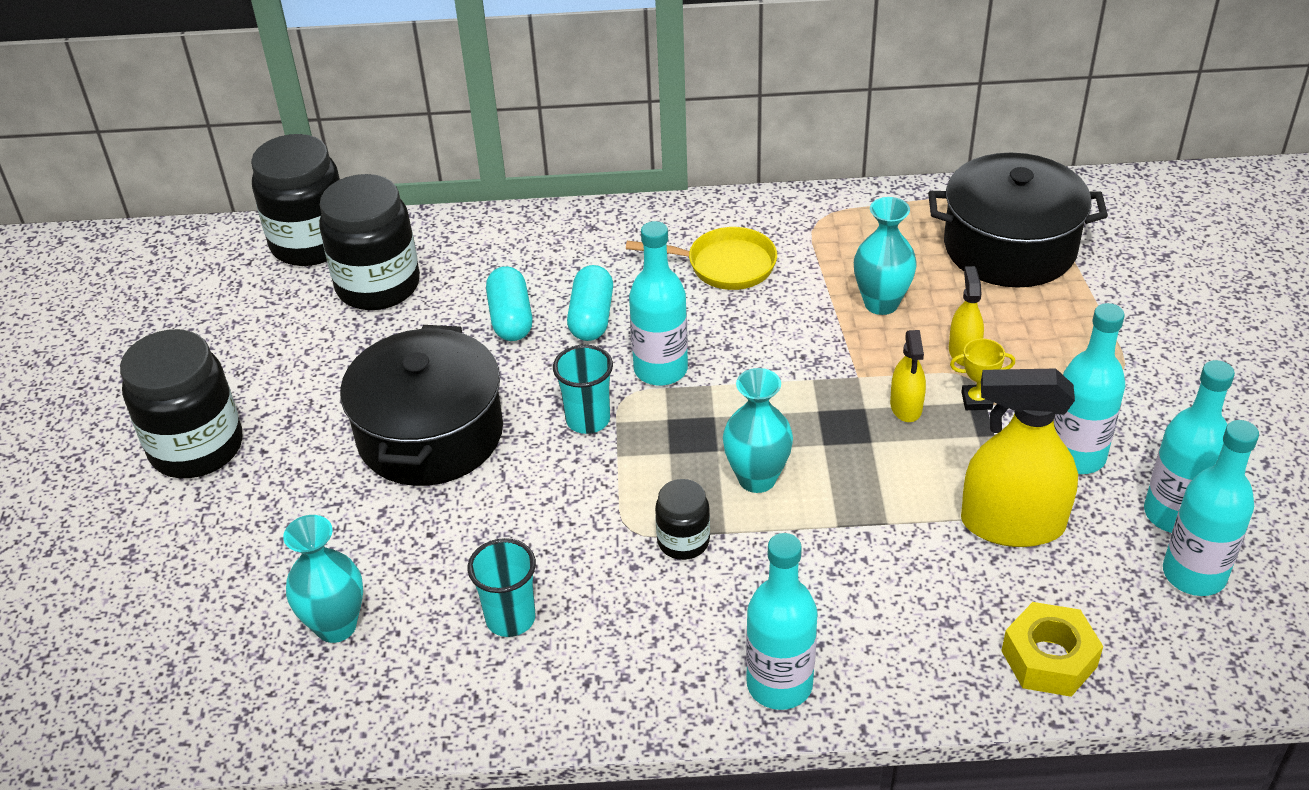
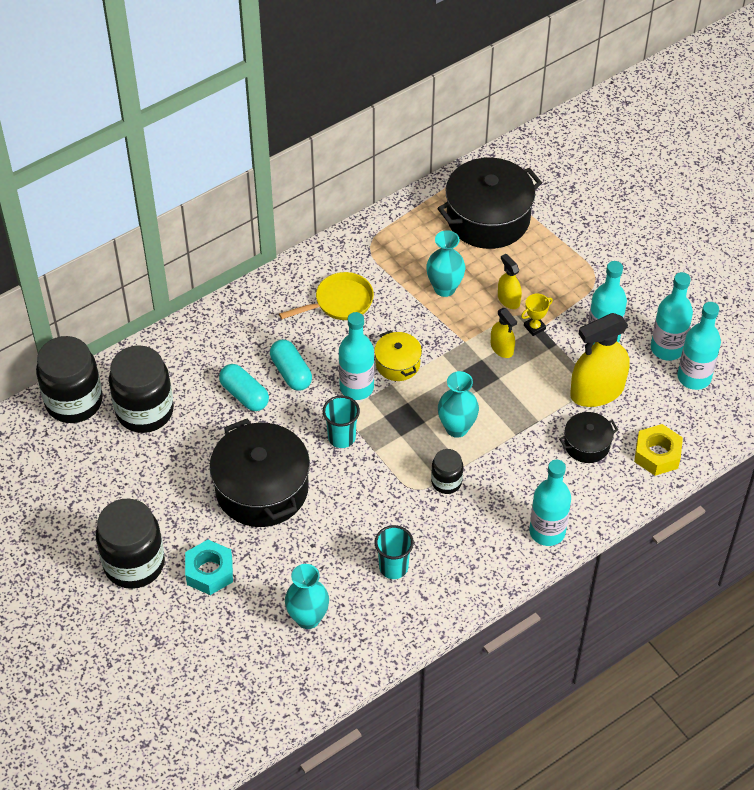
camera: 35 degrees left, 10 degrees up
none -> turquoise nut [185,540,233,595]
none -> yellow pot [374,330,422,381]
none -> black pot [559,412,618,463]

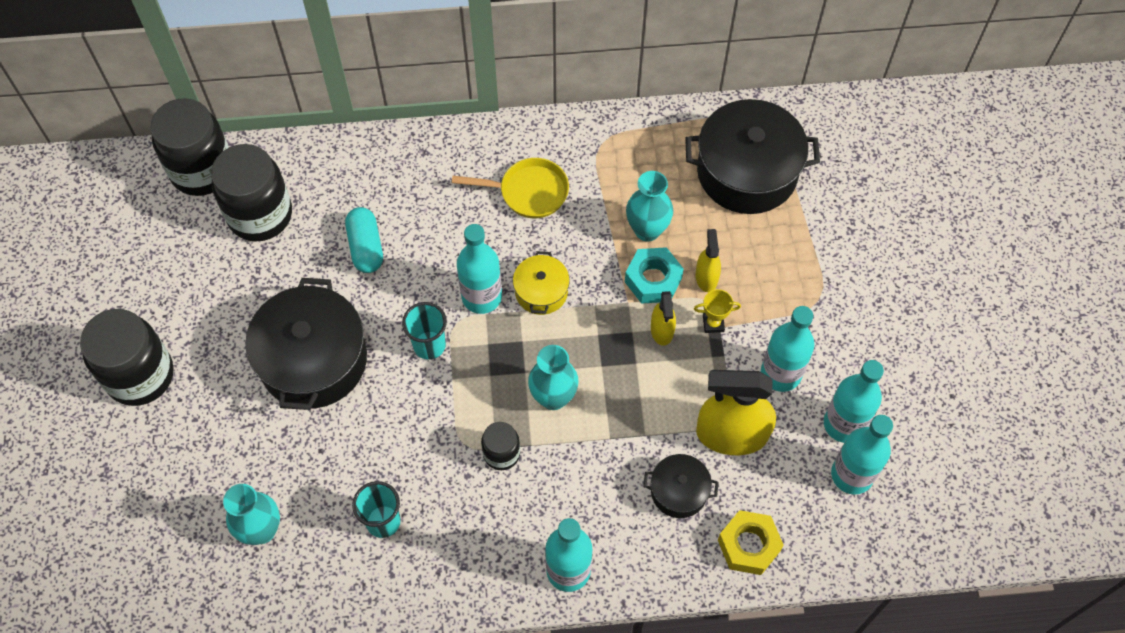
camera: 30 degrees right, 10 degrees up
turquoise nut [185,540,233,595] -> turquoise nut moved to [625,247,684,304]
turquoise capsule [270,340,312,391] -> none

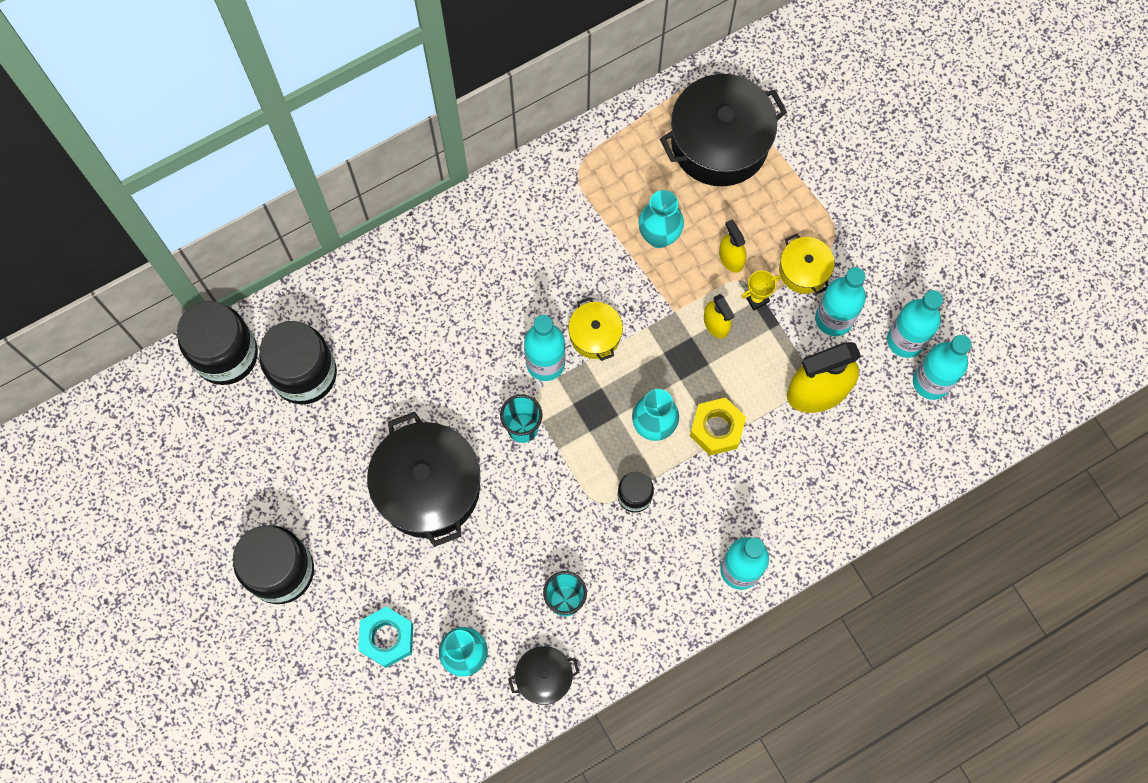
camera: 25 degrees left, 10 degrees up
turquoise capsule [345,207,383,273] -> none
yellow pan [452,158,569,218] -> none
turquoise nut [625,247,684,304] -> turquoise nut moved to [358,606,413,668]
black pot [643,454,719,518] -> black pot moved to [508,646,579,705]
yellow nut [718,510,784,575] -> yellow nut moved to [690,397,746,456]
none -> yellow pot [779,233,835,294]

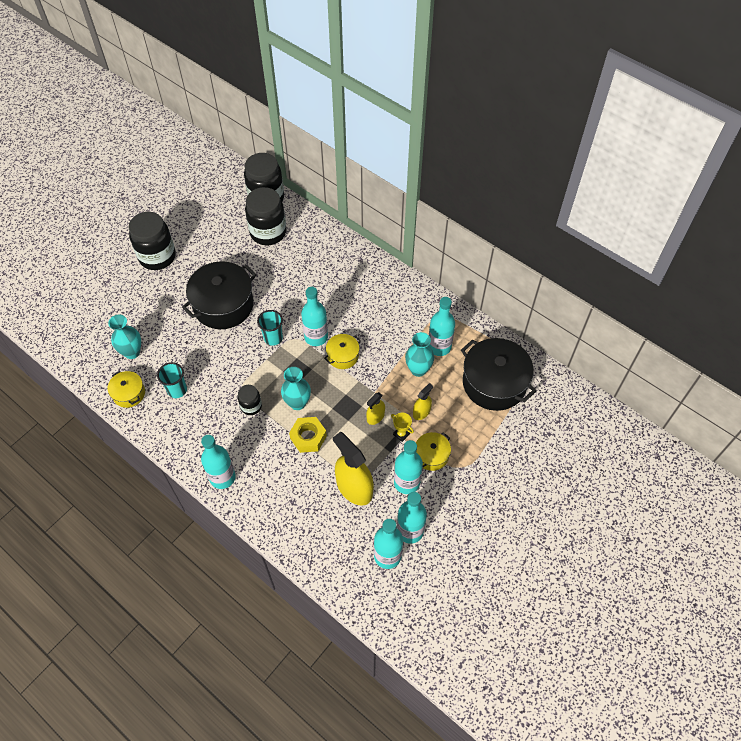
camera: 70 degrees right, 15 degrees down
turquoise nut [358,606,413,668] -> none
black pot [508,646,579,705] -> yellow pot [108,371,145,408]
none -> turquoise bottle [429,297,455,356]

